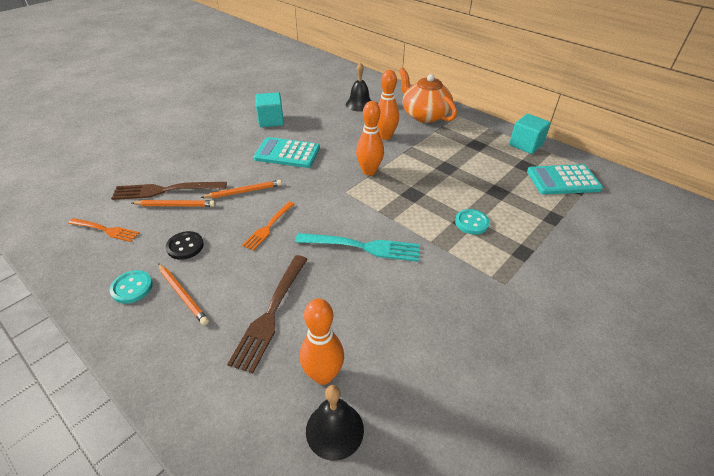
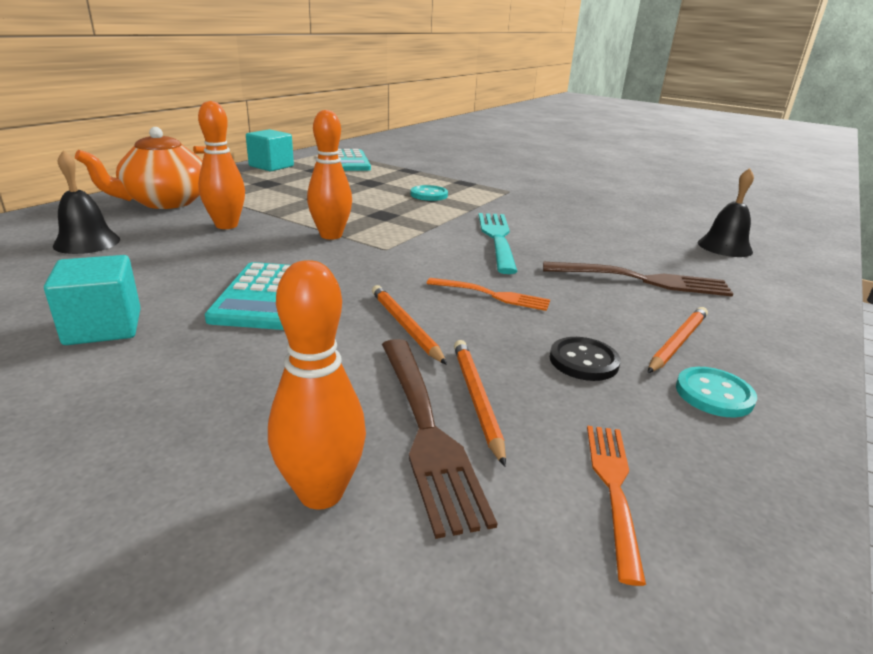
camera: 100 degrees left, 15 degrees down
orange bowling pin [300,299,344,385] -> orange bowling pin moved to [268,260,366,510]

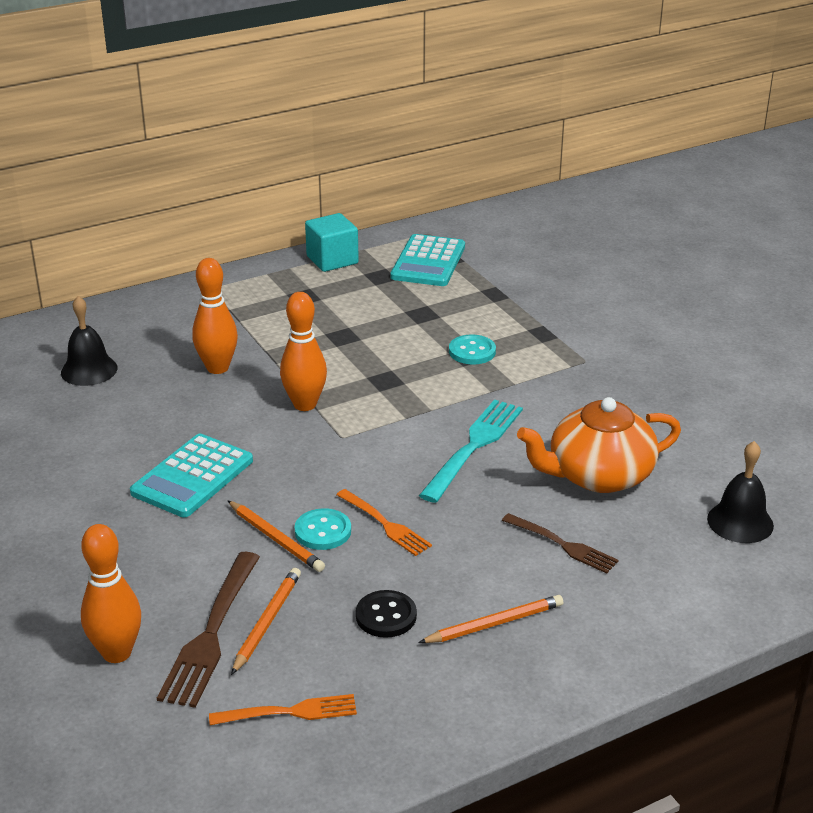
camera: 30 degrees right, 5 degrees up
turquoise cube [44,255,141,345] -> none
orange teapot [75,127,206,209] -> orange teapot moved to [517,397,681,493]
orange pencil [372,285,447,365] -> orange pencil turned 135 degrees clockwise [228,501,325,572]
brown fork [543,262,733,297] -> brown fork [502,513,619,573], size x0.63
orange fork [587,426,646,586] -> orange fork turned 45 degrees clockwise [209,694,357,725]
turquoise button [676,367,757,417] -> turquoise button moved to [295,508,351,550]

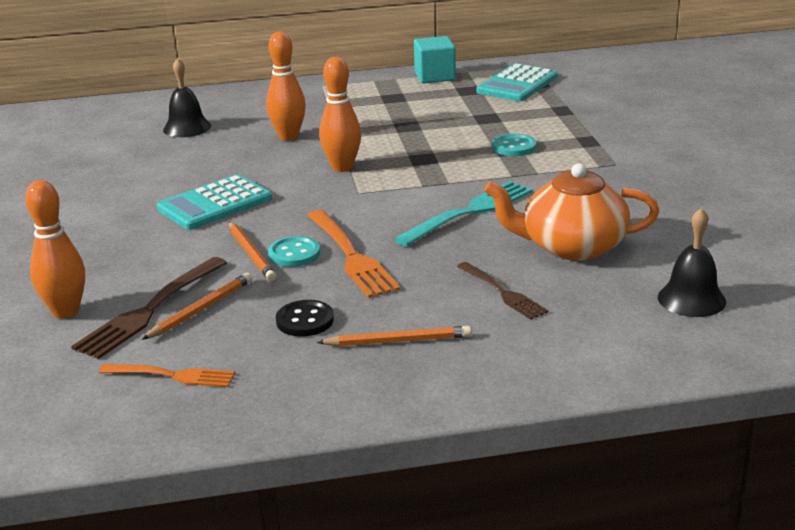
camera: 20 degrees right, 5 degrees down
orange fork [336,489,432,556] -> orange fork [307,210,400,298], size x1.59

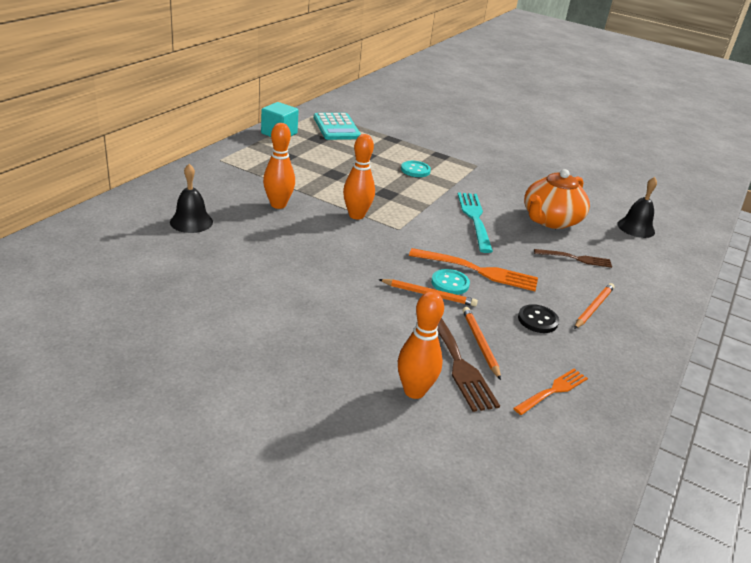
camera: 55 degrees left, 5 degrees up
turquoise calculator [157,174,272,230] -> none

